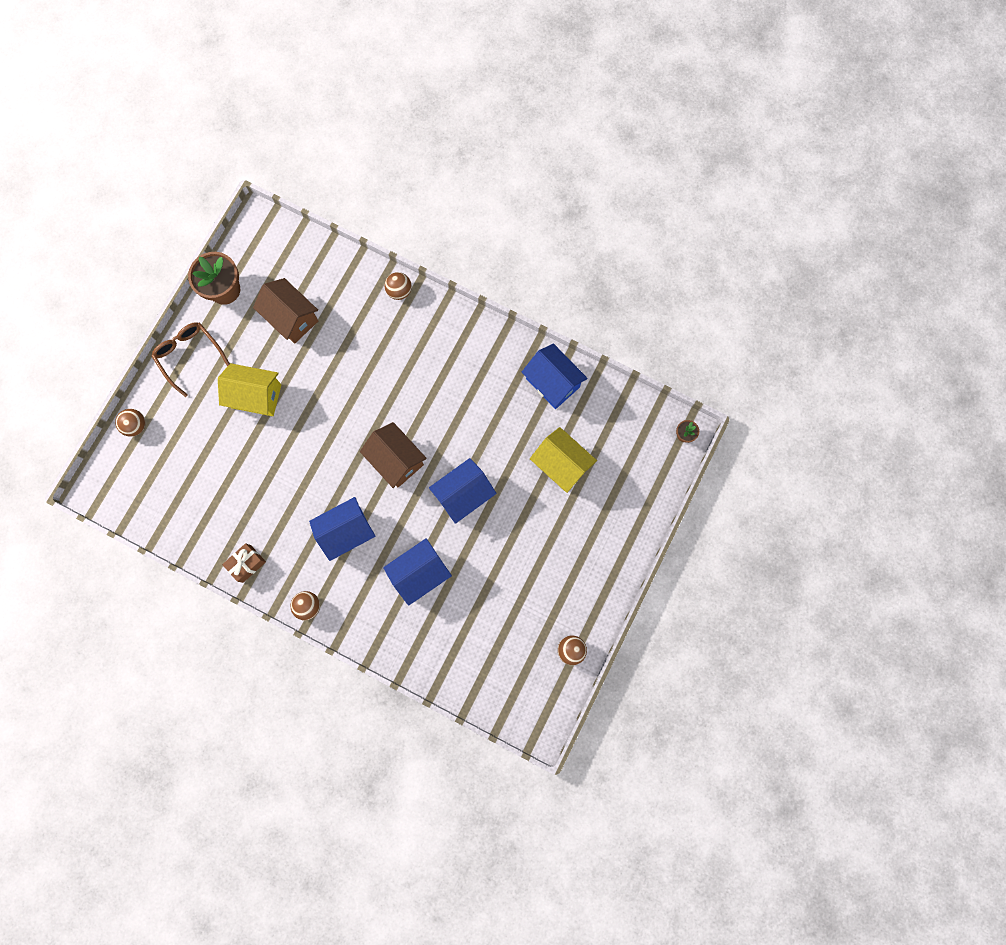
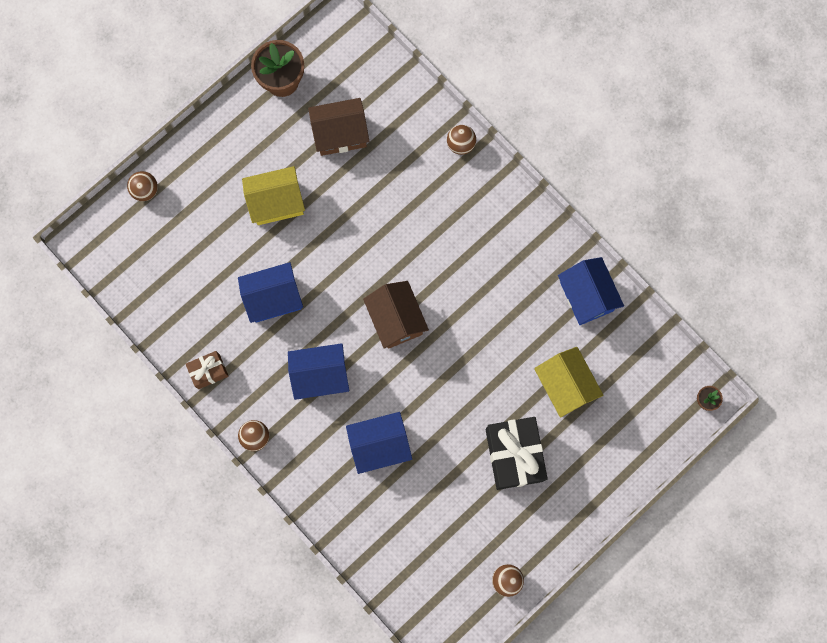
camera: 20 degrees right, 0 degrees up
brown glasses [152,322,230,397] -> none
yellow house [218,363,281,416] -> yellow house turned 45 degrees counterclockwise [242,166,305,225]
brown house [253,278,318,344] -> brown house turned 75 degrees counterclockwise [308,98,369,156]
blue house [429,458,496,524] -> blue house moved to [238,262,303,323]
none -> black gift [486,417,548,490]

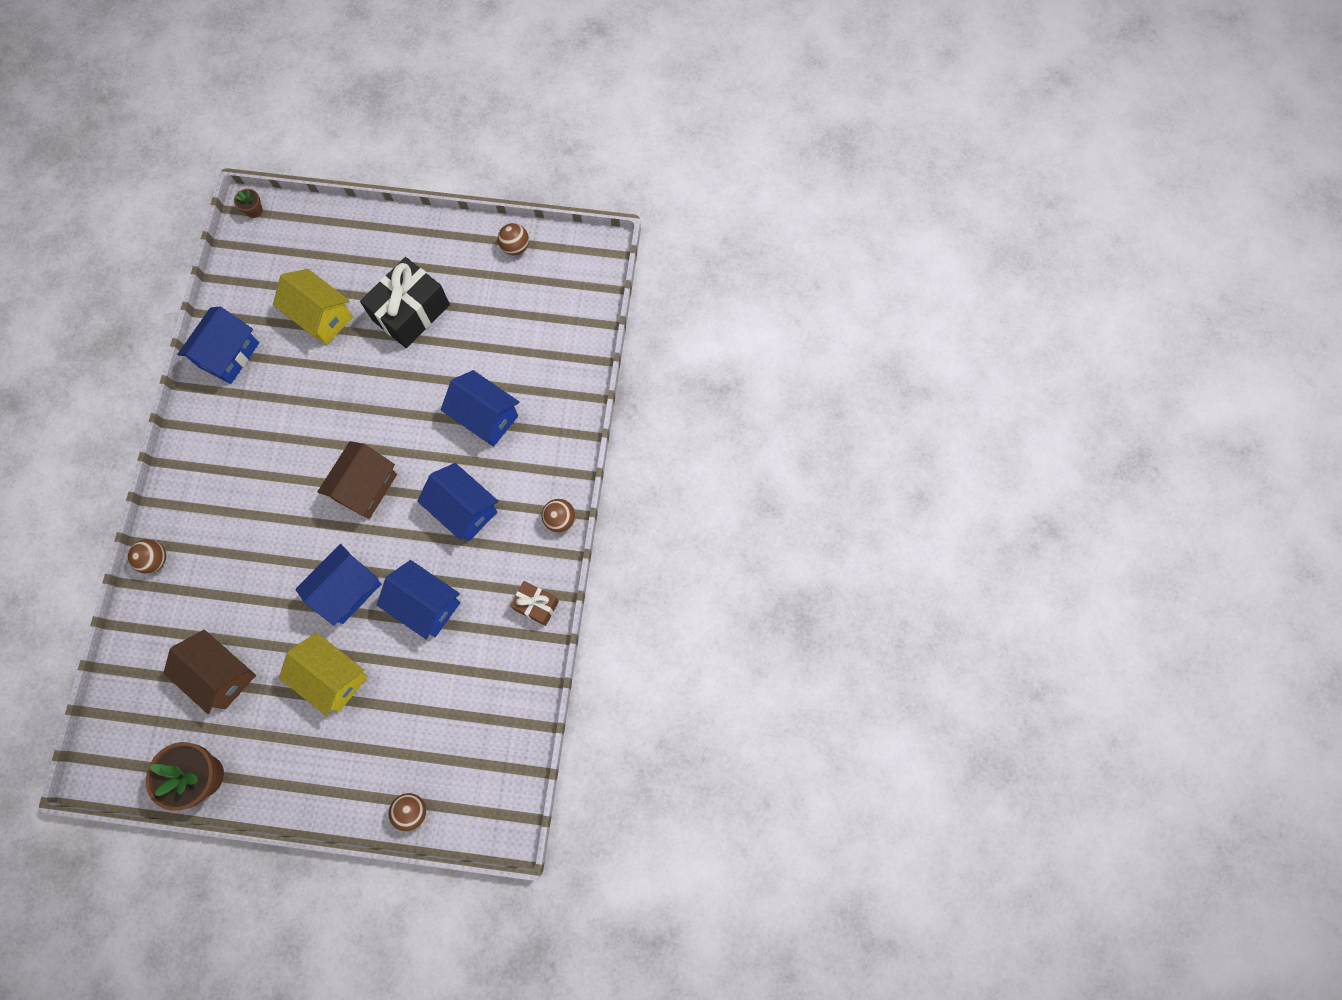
camera: 130 degrees left, 5 degrees down
yellow house [534,347,603,417] -> yellow house turned 75 degrees counterclockwise [273,269,353,345]
none -> blue house [295,544,381,625]

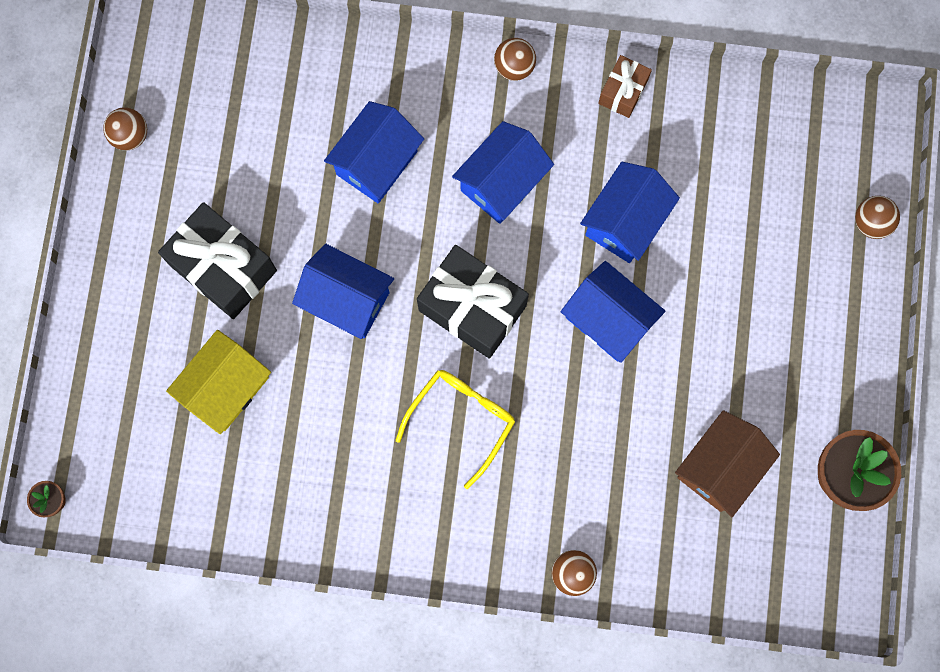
camera: 90 degrees left, 5 degrees up
blue house [177,306,259,384] -> blue house moved to [292,244,394,339]
yellow house [279,633,368,716] -> none
brown house [317,441,397,519] -> black gift [417,245,529,358]
none -> yellow glasses [396,370,515,489]

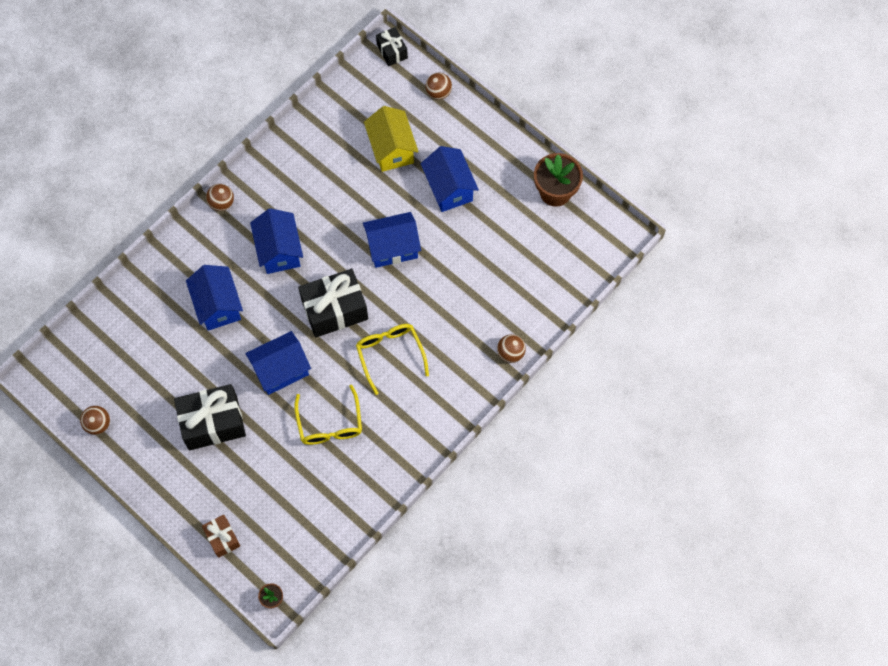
camera: 55 degrees left, 10 degrees down
yellow house [166,330,271,434] -> yellow house moved to [364,106,418,172]
blue house [580,162,680,263] -> blue house moved to [421,146,479,212]
brown gift [598,55,652,118] -> brown gift moved to [202,514,240,558]
brown house [675,410,780,517] -> none
none -> yellow glasses [294,385,362,445]
none -> black gift [376,27,408,66]

